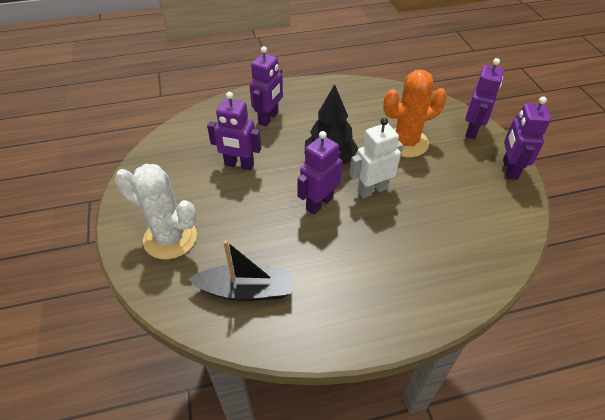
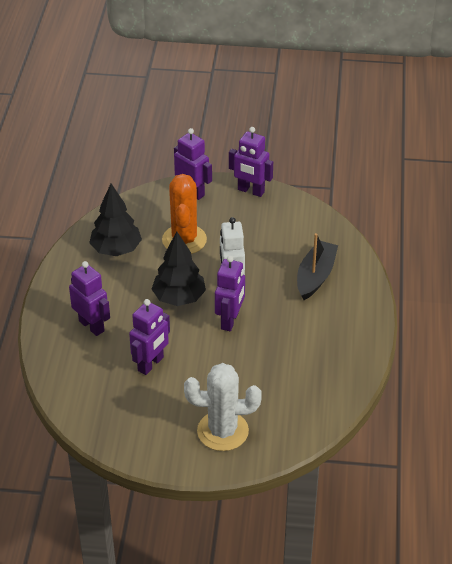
camera: 70 degrees left, 5 degrees down
white cactus [115,164,197,259] -> white cactus turned 45 degrees clockwise [184,363,262,451]
black boat [188,240,293,301] -> black boat moved to [297,233,338,300]
purple robot [297,131,342,215] -> purple robot turned 135 degrees counterclockwise [215,256,245,331]
none -> black tree [89,184,142,256]

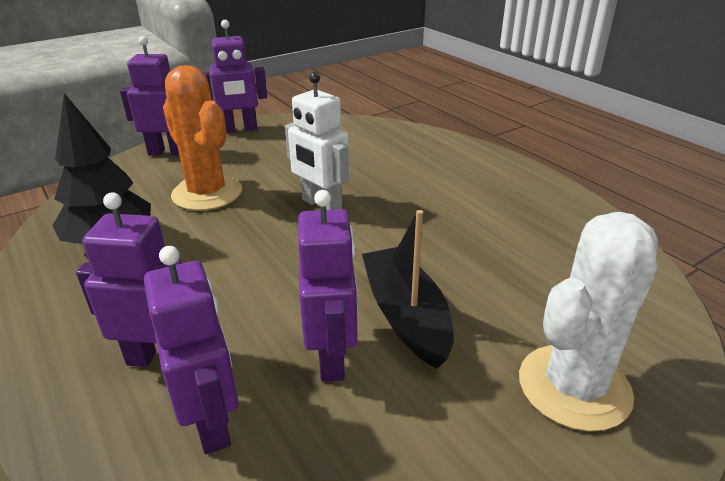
camera: 40 degrees left, 10 degrees down
black tree [152,232,206,306] -> none
purple robot [215,256,245,331] -> purple robot moved to [144,246,239,454]
black boat [297,233,338,300] -> black boat moved to [362,210,454,369]

